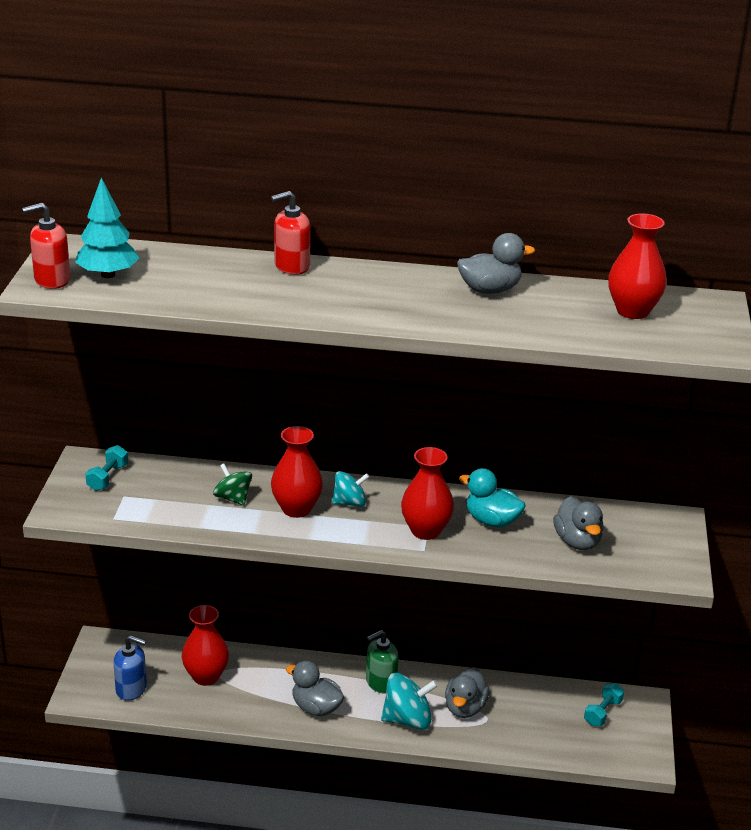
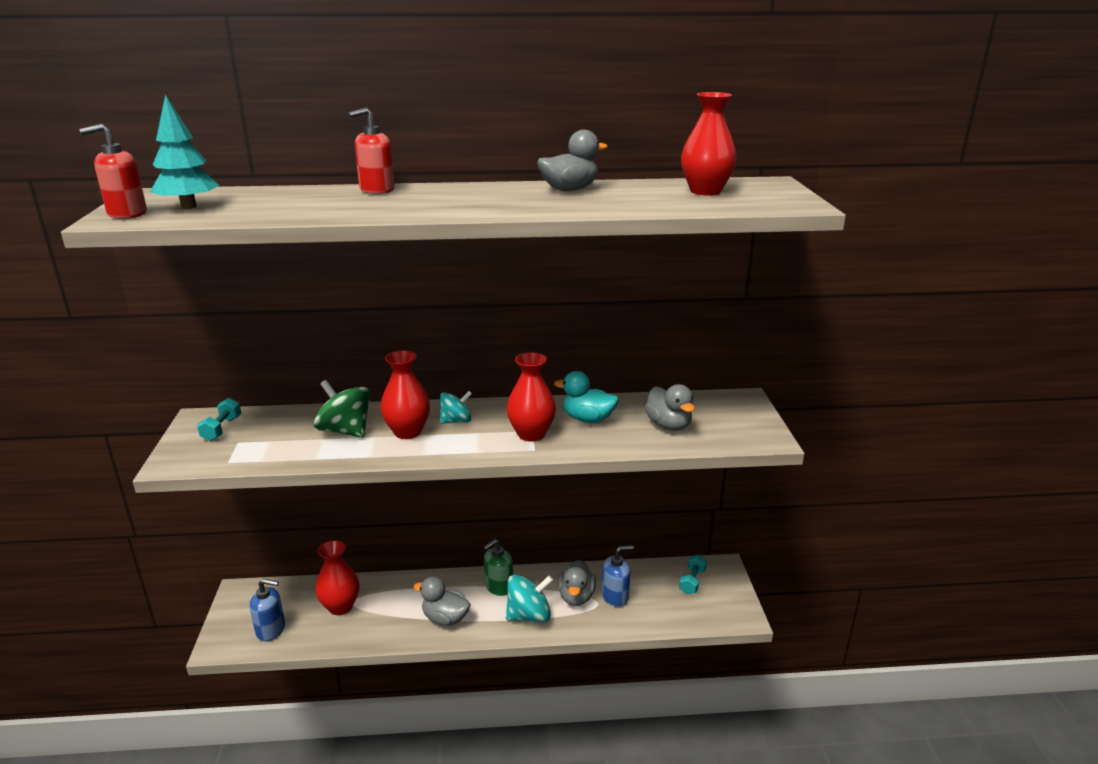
camera: 10 degrees left, 5 degrees down
green spinning top [213,463,252,506] -> green spinning top [314,380,371,438], size x1.57
none -> blue soap dispenser [602,545,634,607]

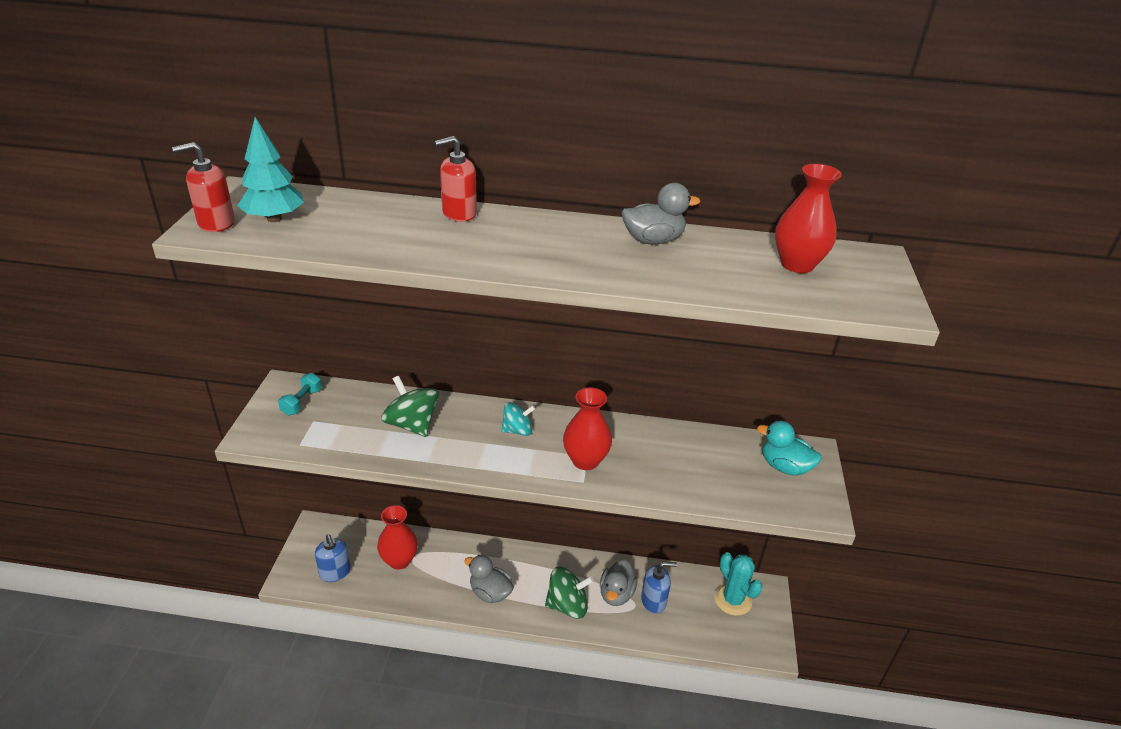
camera: 10 degrees right, 10 degrees up
blue soap dispenser [250,579,285,641] -> blue soap dispenser turned 45 degrees clockwise [315,534,351,582]
red vase [380,350,430,439] -> none
green soap dispenser [483,539,513,596] -> none
turquoise spinning top [506,575,553,622] -> green spinning top [545,567,594,619]
turquoise duck [554,371,619,423] -> turquoise duck moved to [757,420,822,476]
grey duck [645,384,695,431] -> none
turquoise dumbbell [679,555,707,594] -> turquoise cactus [714,552,763,616]

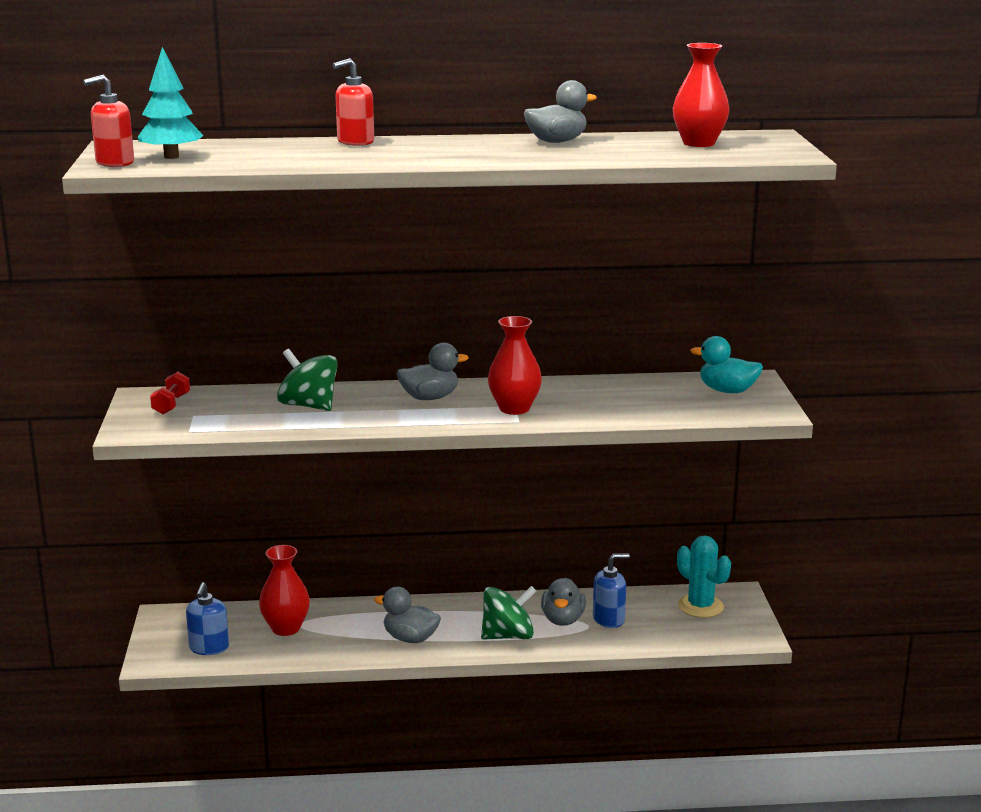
camera: 10 degrees left, 15 degrees down
turquoise dumbbell [278,373,322,416] -> red dumbbell [150,372,190,414]
blue soap dispenser [315,534,351,582] -> blue soap dispenser turned 45 degrees clockwise [186,582,229,655]
turquoise spinning top [501,402,535,436] -> grey duck [397,342,469,400]

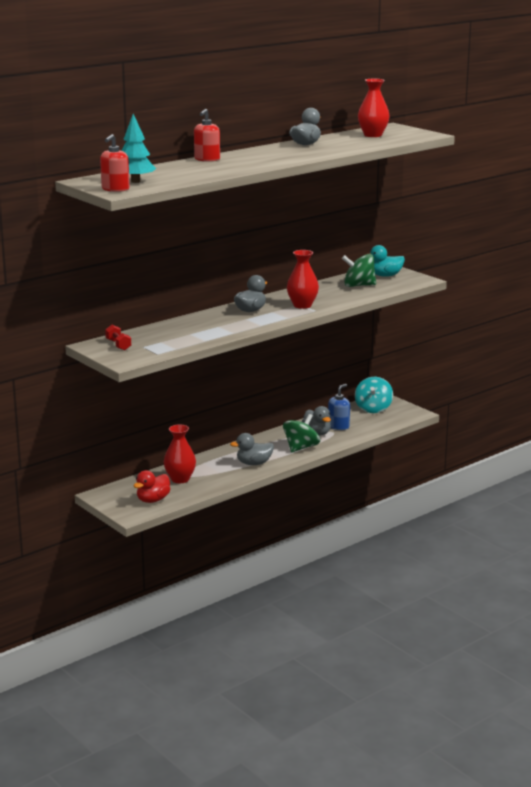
camera: 35 degrees left, 0 degrees up
blue soap dispenser [186,582,229,655] -> red duck [134,470,170,503]
green spinning top [277,349,338,411] -> green spinning top moved to [342,254,376,287]
turquoise cactus [677,535,731,618] -> turquoise spinning top [355,377,393,413]

